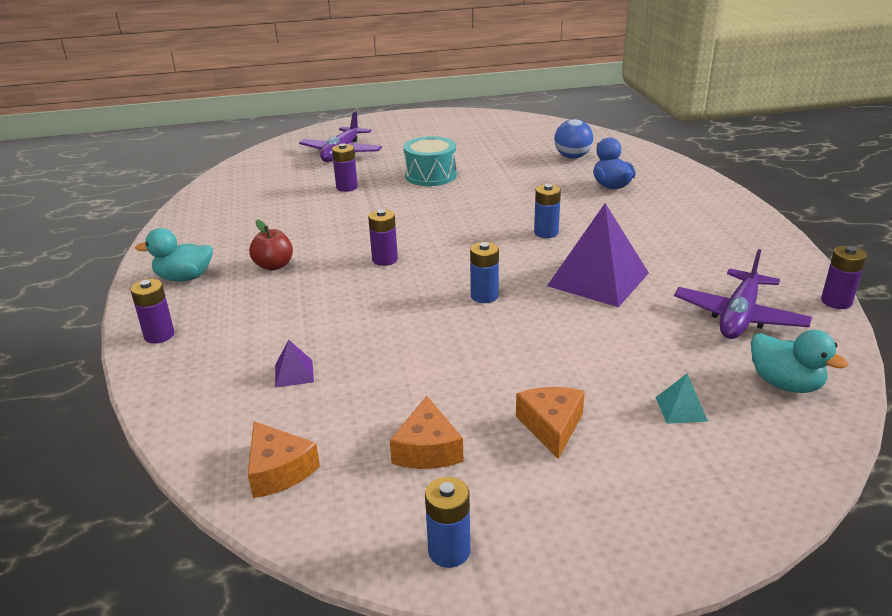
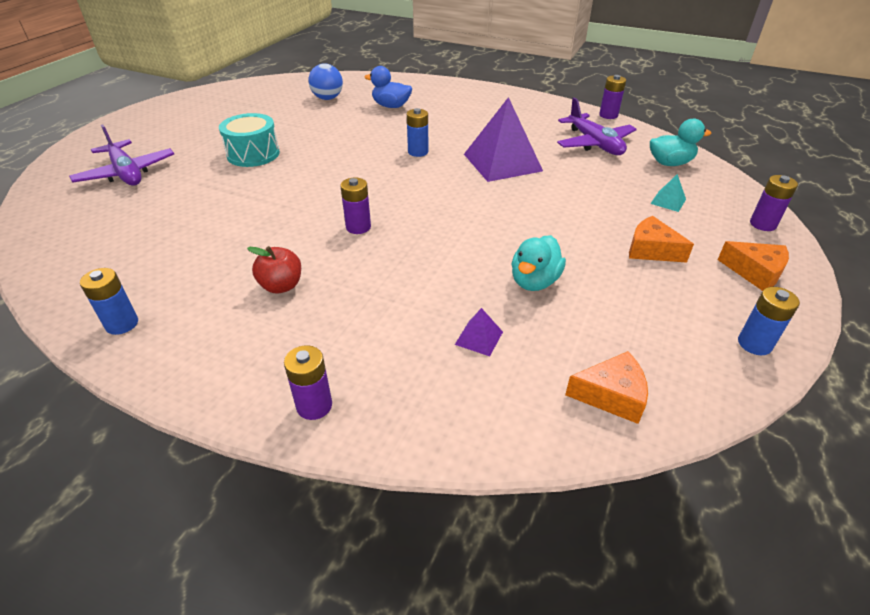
camera: 55 degrees left, 10 degrees up
turquoise duck [135,228,213,282] -> turquoise duck moved to [512,235,566,291]
purple battery [332,143,358,192] -> purple battery moved to [750,175,798,231]
orange cheese [390,396,464,469] -> orange cheese moved to [718,241,789,291]
blue battery [470,242,499,303] -> blue battery moved to [80,268,138,335]

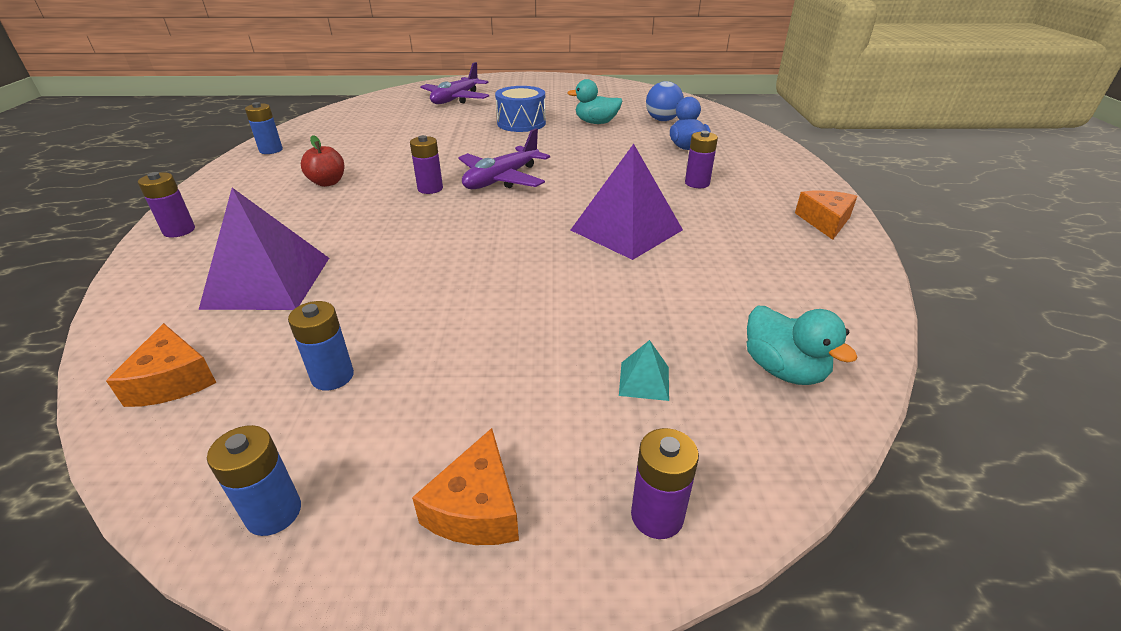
camera: 65 degrees right, 5 degrees down
turquoise drum [219,113,280,167] -> blue drum [495,86,546,132]
blue battery [407,108,429,157] -> blue battery moved to [288,301,354,391]
purple pyramid [455,308,503,356] -> purple pyramid [199,188,329,310], size x2.38
turquoise duck [512,235,566,291] -> turquoise duck moved to [567,79,622,124]
purple plane [557,98,637,155] -> purple plane moved to [458,128,550,189]
purple battery [599,75,626,119] -> purple battery moved to [685,131,718,188]
orange cheese [629,216,694,263] -> orange cheese moved to [795,190,857,240]

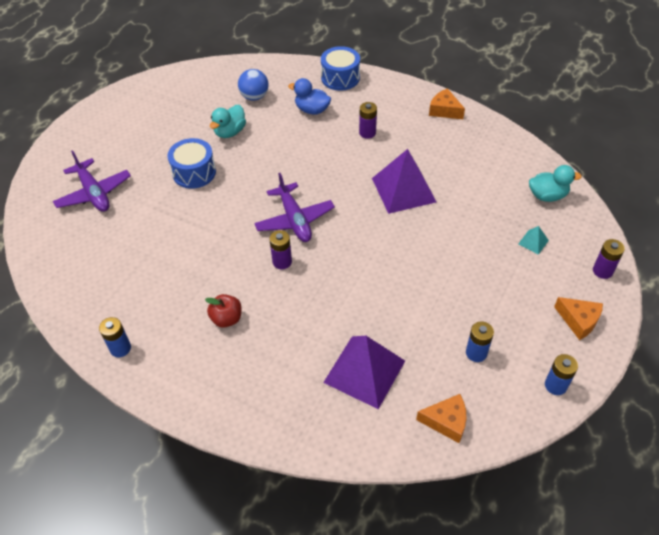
camera: 60 degrees left, 15 degrees up
purple battery [138,172,195,237] -> none
none -> blue drum [321,46,360,91]

